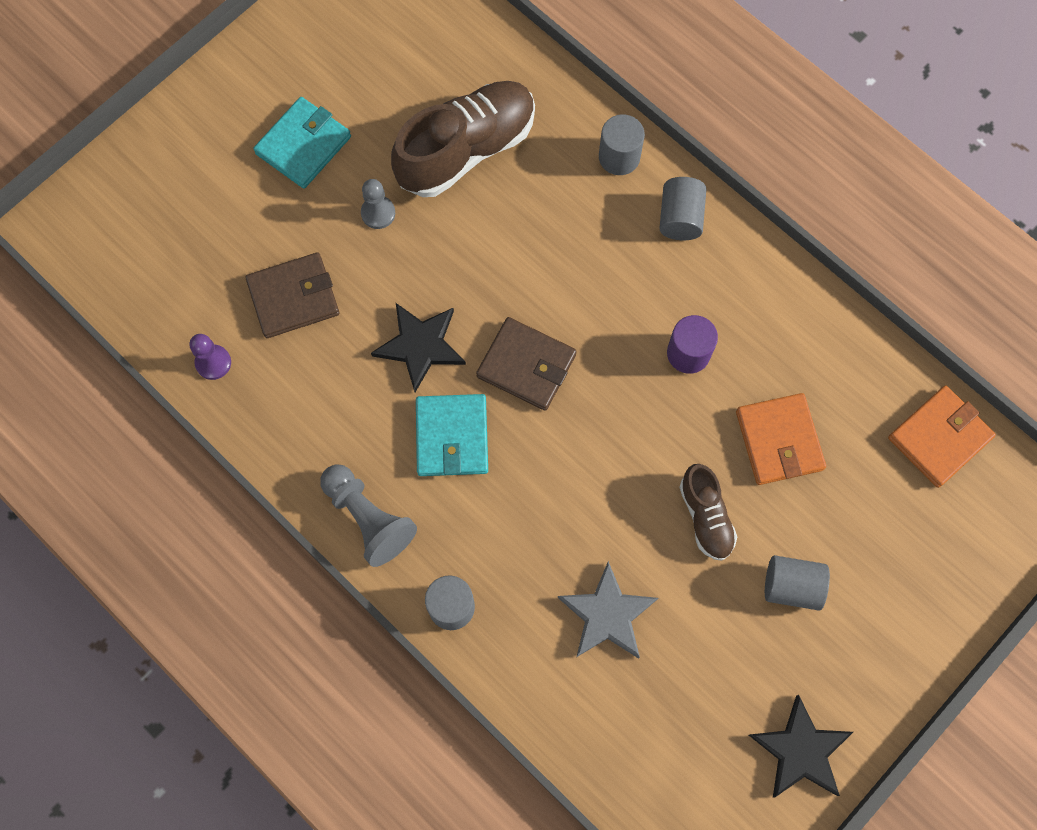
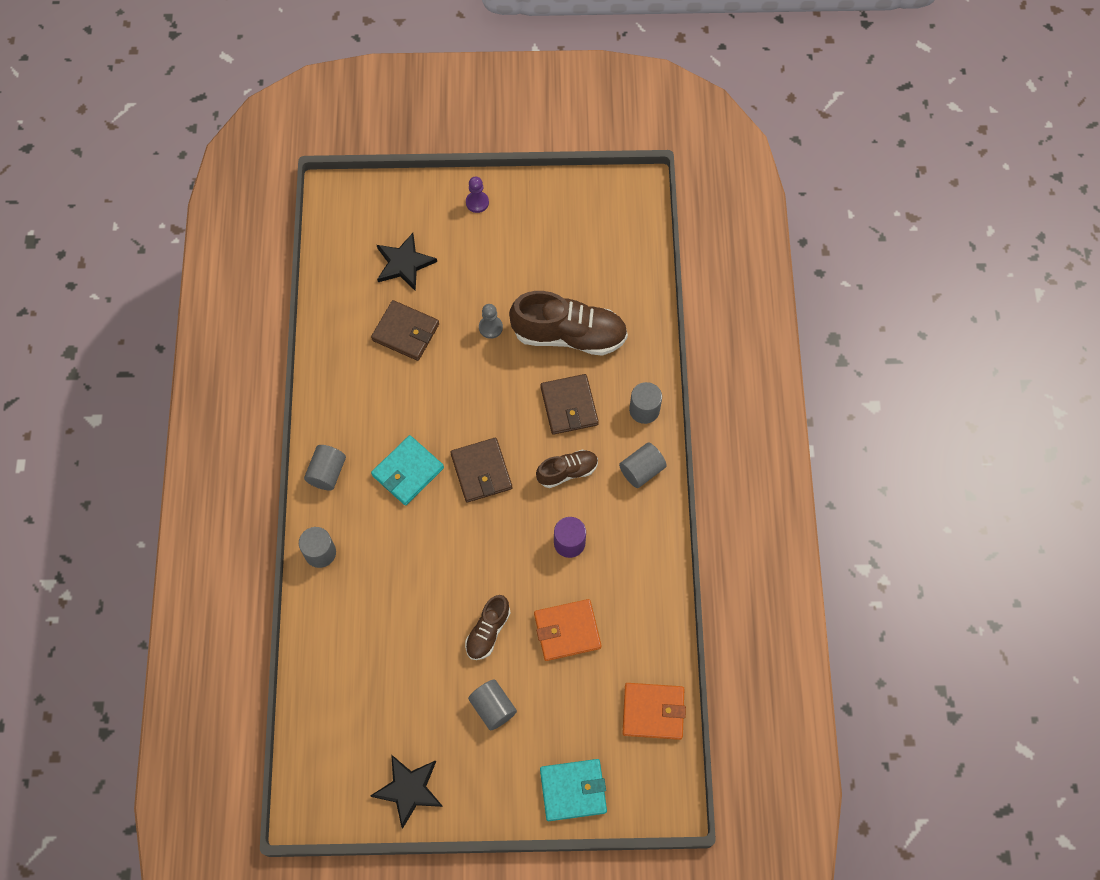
camera: 45 degrees right, 5 degrees down
purple pawn [190,334,231,380] -> purple pawn moved to [466,177,489,213]
turquoise wallet [253,97,351,189] -> turquoise wallet moved to [540,759,607,821]
grey pawn [320,464,417,567] -> grey cylinder [304,445,346,490]
black star [371,303,466,392] -> black star moved to [377,233,437,291]
grey star [558,561,658,658] -> none
orange wallet [736,393,826,485] -> orange wallet turned 45 degrees clockwise [534,599,602,661]
none -> brown shoe [536,450,598,488]
none -> brown wallet [541,374,599,435]

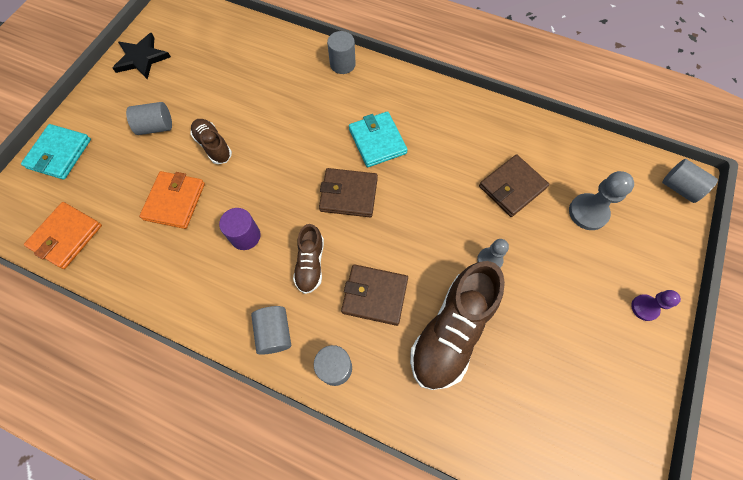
camera: 115 degrees right, 0 degrees up
grey cylinder [304,445,346,490] -> grey cylinder moved to [662,159,718,203]
black star [377,233,437,291] -> grey pawn [569,171,634,230]

